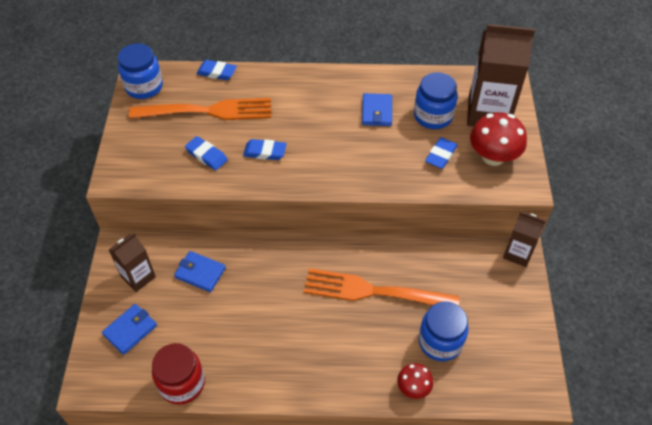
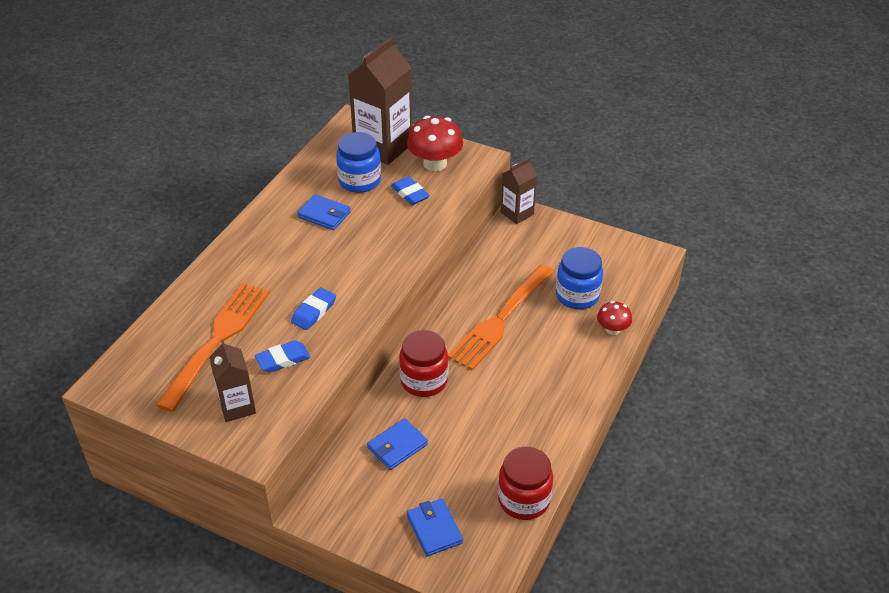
camera: 65 degrees left, 10 degrees down
brown carton [109,233,156,292] -> brown carton moved to [209,340,256,422]
blue jar [118,43,163,99] -> none
blue eraser [197,60,237,80] -> none
none -> red jar [399,330,448,397]

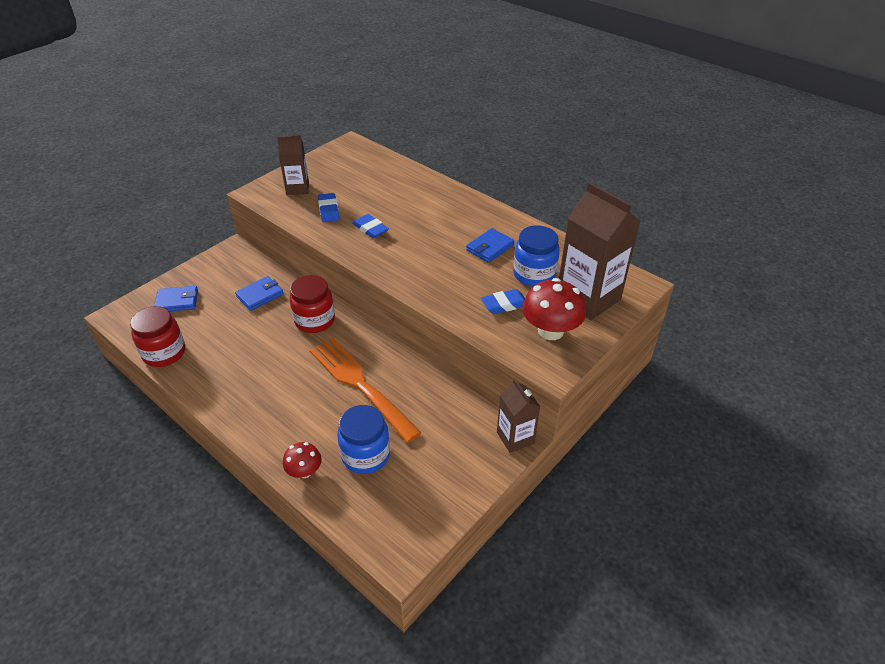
camera: 105 degrees right, 0 degrees up
orange fork [156,283,270,412] -> none
blue wallet [367,418,428,470] -> blue wallet turned 75 degrees clockwise [235,276,284,311]

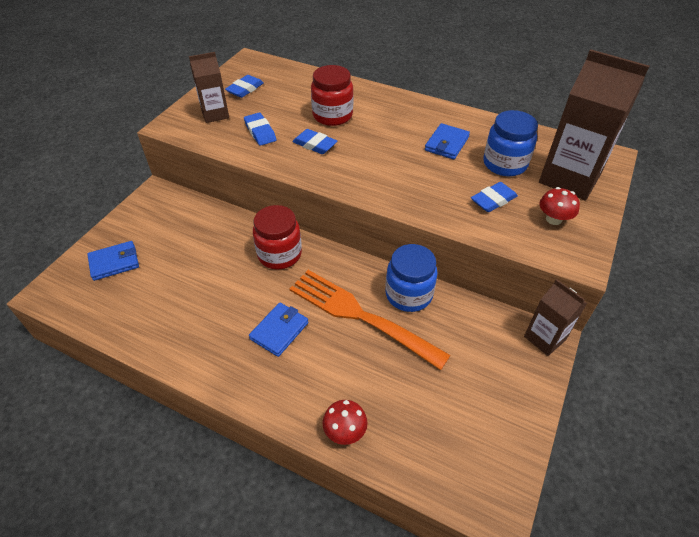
camera: 15 degrees left, 5 degrees up
red jar [130,306,185,367] -> red jar moved to [311,65,353,126]
blue wallet [235,276,284,311] -> blue wallet moved to [249,303,308,357]
blue jar [337,405,390,474] -> blue jar moved to [386,244,438,312]
red mushroom [522,278,586,340] -> red mushroom [539,187,580,225], size x0.57
none -> blue eraser [225,75,264,98]

